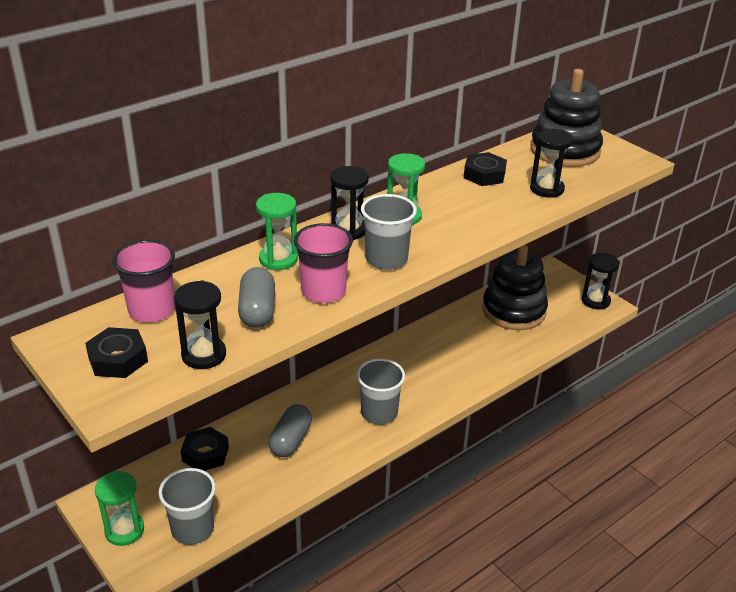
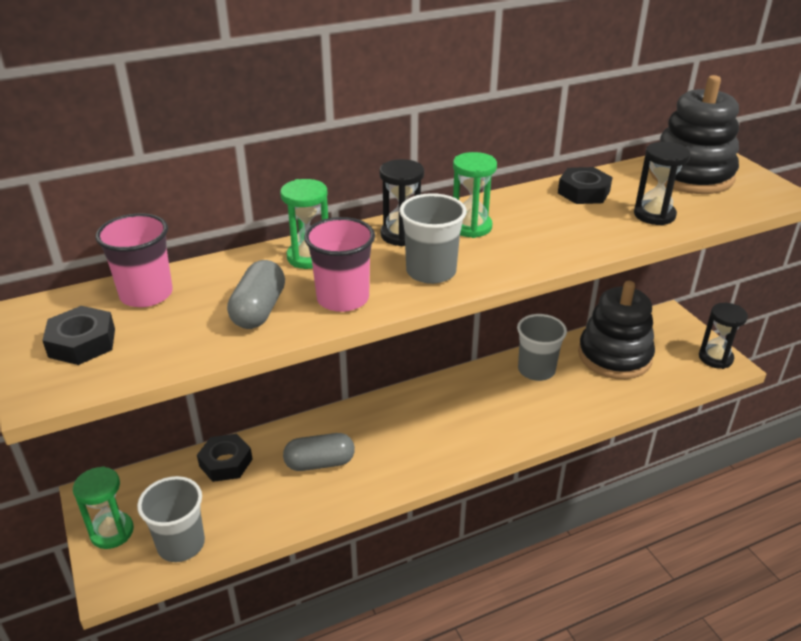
camera: 15 degrees right, 0 degrees up
black hourglass [174,280,226,369] -> none
grey capsule [268,404,312,457] -> grey capsule turned 45 degrees clockwise [283,433,355,471]
grey cup [357,358,405,425] -> grey cup moved to [517,314,567,381]

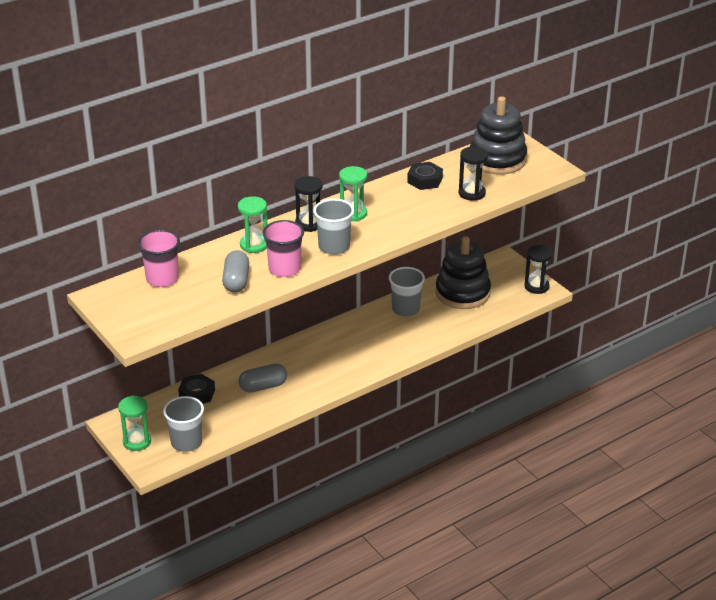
camera: 10 degrees left, 0 degrees up
black nut [42,306,115,365] -> none

